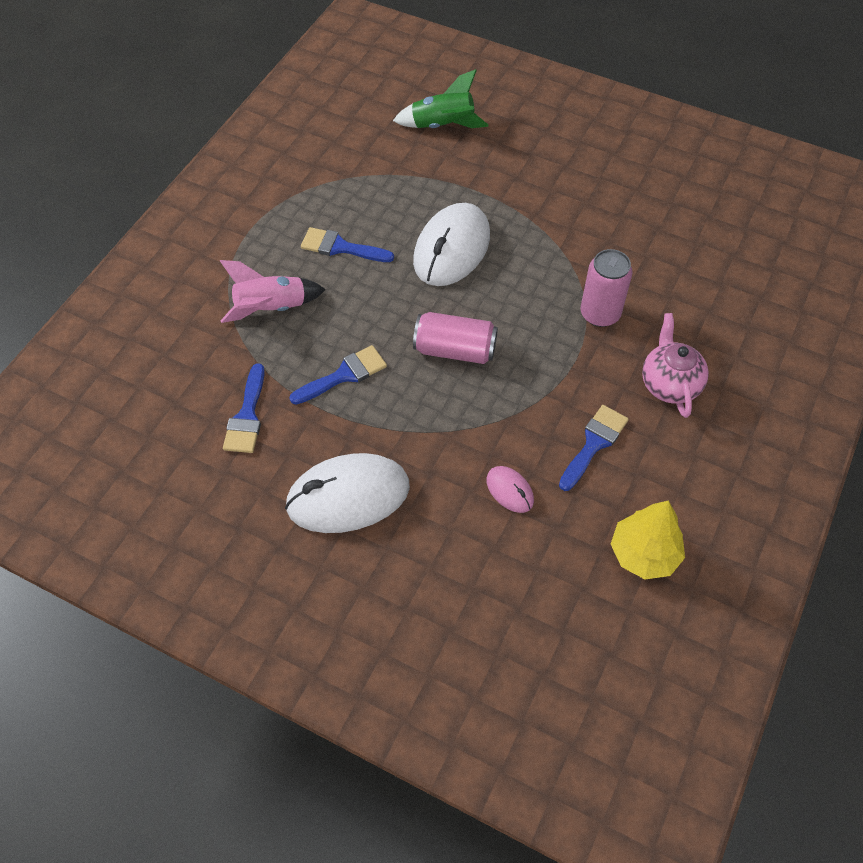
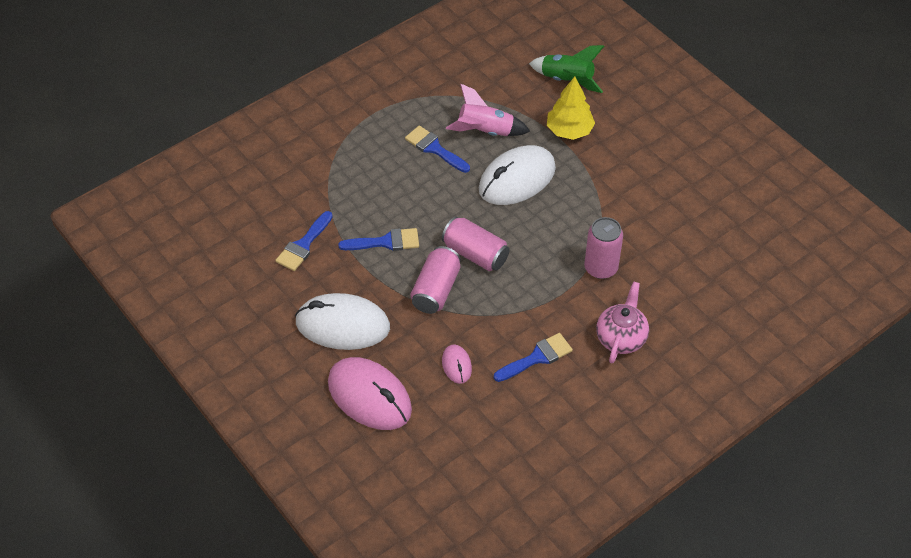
camera: 25 degrees right, 5 degrees down
pink rocket [220,260,326,323] -> pink rocket moved to [446,84,530,136]
yellow tree [611,500,685,580] -> yellow tree moved to [547,76,595,140]
none -> pink mouse [328,357,412,430]
none -> pink can [410,246,461,314]

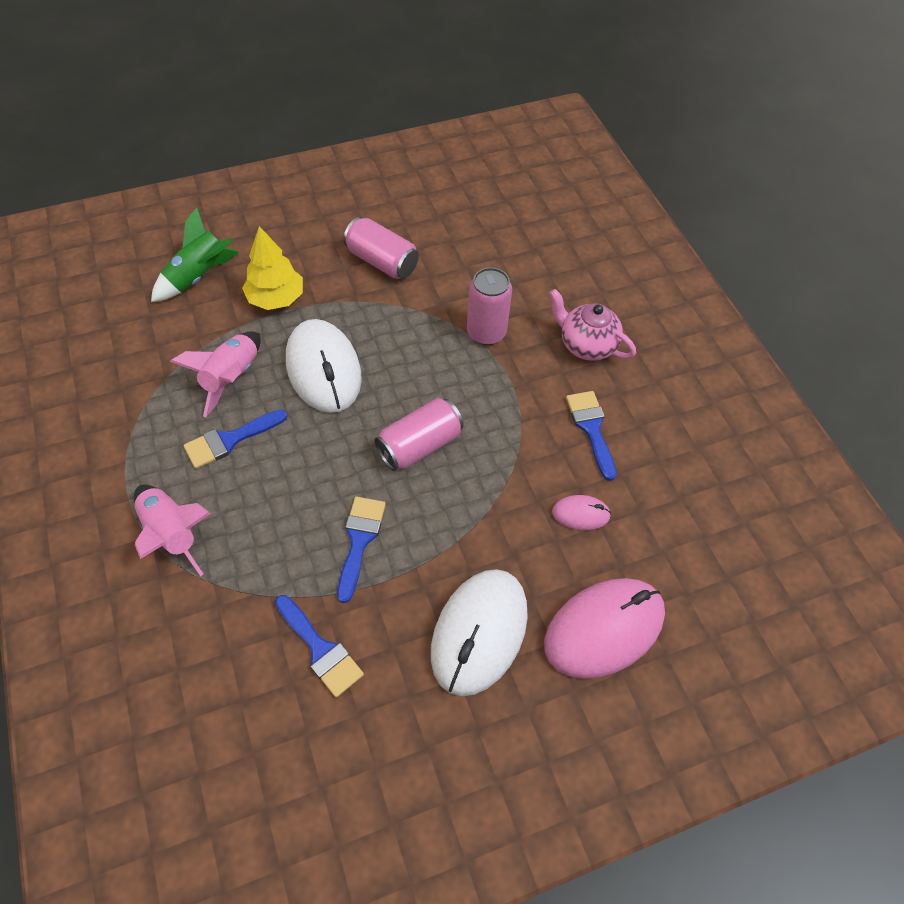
camera: 75 degrees left, 5 degrees up
pink can [410,246,461,314] -> pink can moved to [343,217,419,279]
none -> pink rocket [134,484,211,576]

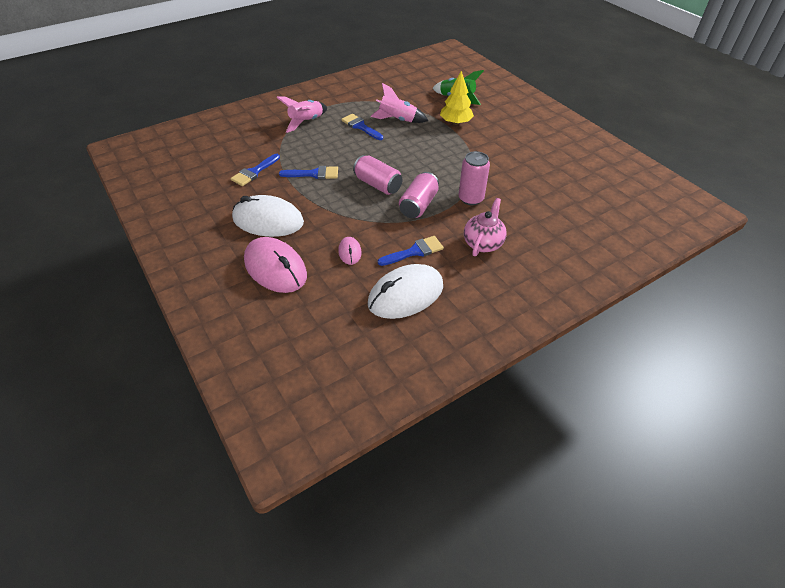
camera: 80 degrees right, 10 degrees down
white mouse [286,319,362,413] -> white mouse moved to [368,264,443,319]
pink can [343,217,419,279] -> pink can moved to [399,172,439,218]

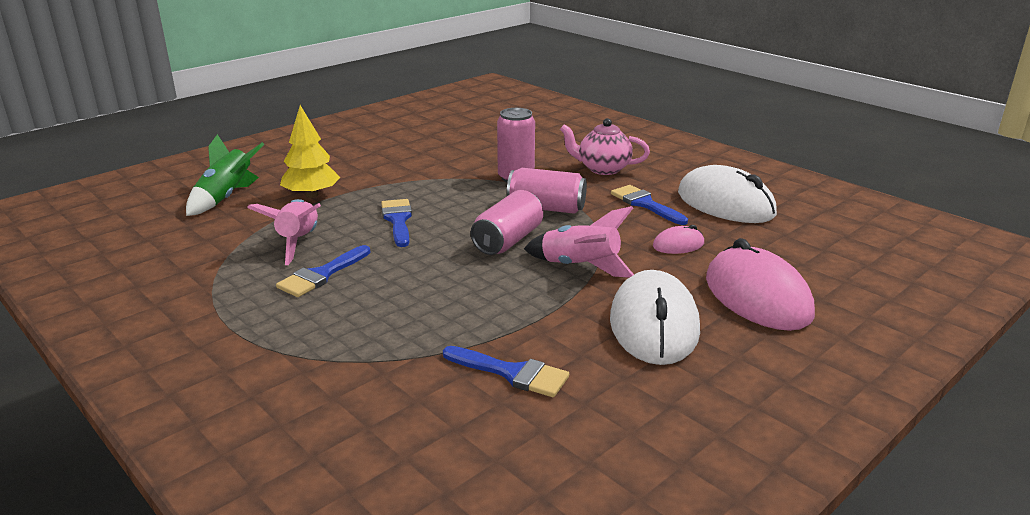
camera: 100 degrees left, 20 degrees down
pink mouse [244,237,307,293] -> pink mouse turned 60 degrees counterclockwise [706,238,815,331]
pink rocket [276,96,327,133] -> pink rocket moved to [524,206,634,278]
blue brush [279,166,338,179] -> blue brush moved to [381,199,412,247]

